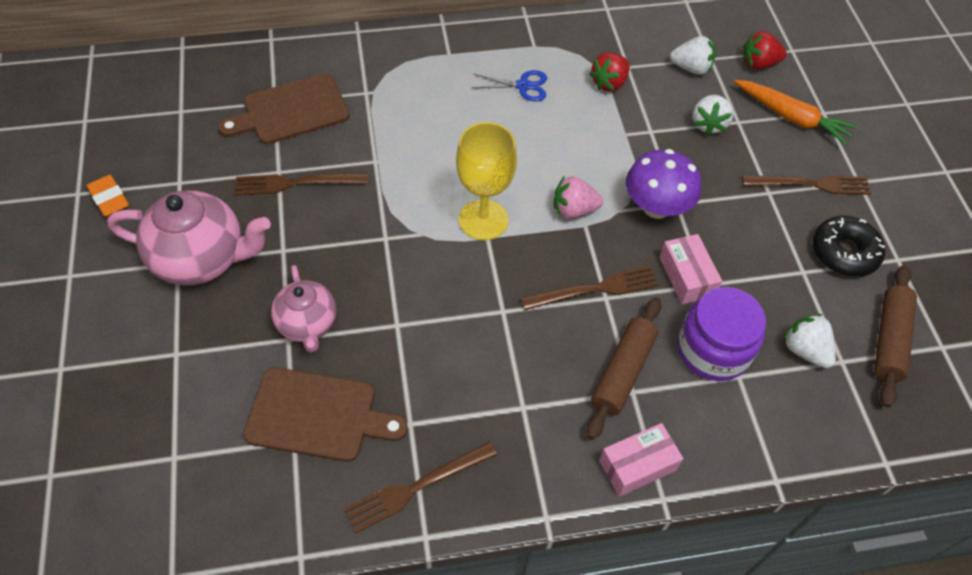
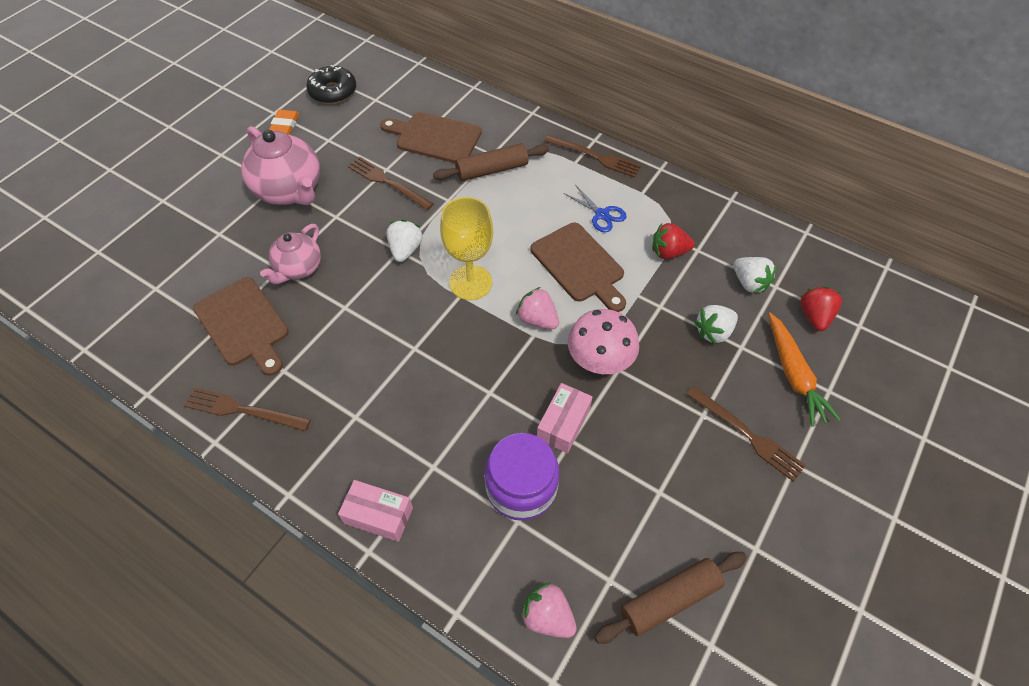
camera: 45 degrees right, 0 degrees up
brown fork [521,266,659,310] -> brown fork moved to [544,135,641,178]
brown rolling pin [586,297,661,440] -> brown rolling pin moved to [433,143,549,181]
purple mushroom [626,149,701,219] -> pink mushroom [568,309,639,374]
red strawberry [743,31,787,70] -> red strawberry turned 60 degrees clockwise [800,287,842,331]
white strawberry [783,314,836,368] -> white strawberry moved to [386,219,422,262]
black donut [813,216,885,277] -> black donut moved to [307,65,356,104]
none -> pink strawberry [520,582,577,638]
none -> brown cutting board [531,223,626,312]

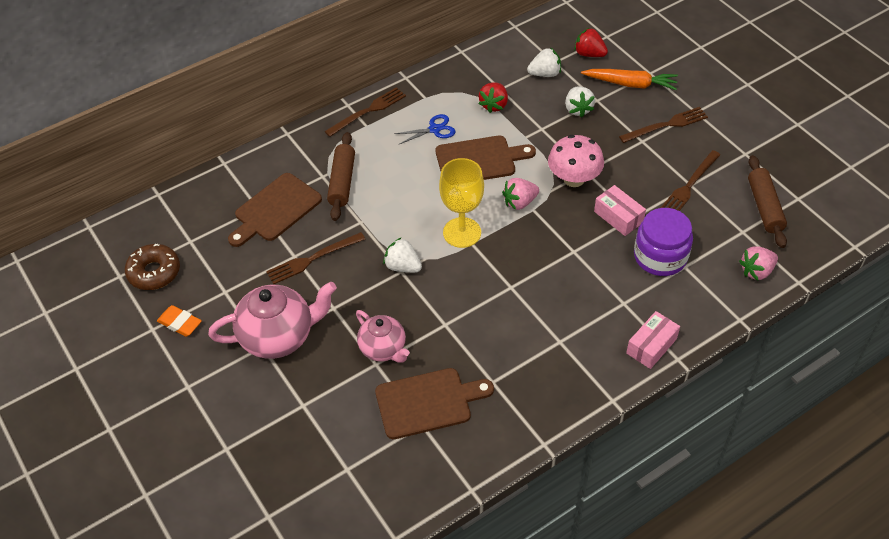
camera: 65 degrees left, 5 degrees down
brown fork [184,387,311,431] -> brown fork moved to [661,150,720,211]
black donut [307,65,356,104] -> brown donut [125,244,180,290]

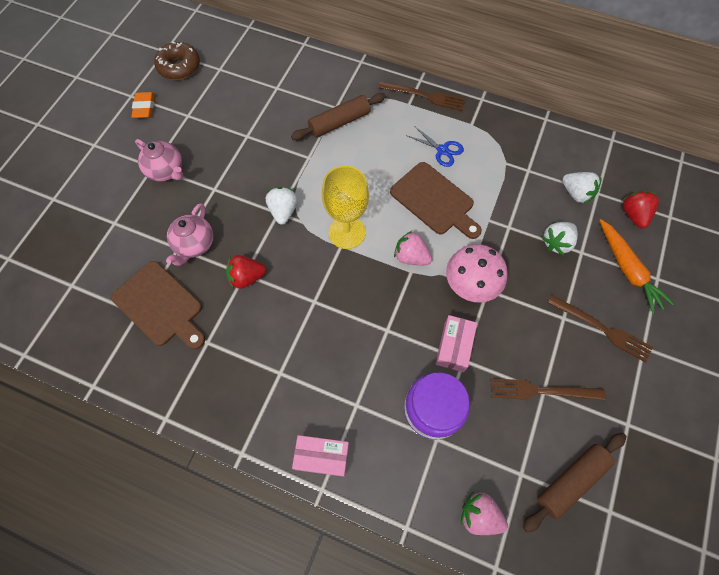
camera: 55 degrees right, 15 degrees up
pink teapot [208,282,337,359] -> pink teapot [135,139,183,182], size x0.62
brown cutting board [228,173,322,247] -> none
brown fork [266,232,365,284] -> none
red strawberry [479,82,508,113] -> red strawberry moved to [226,255,267,289]

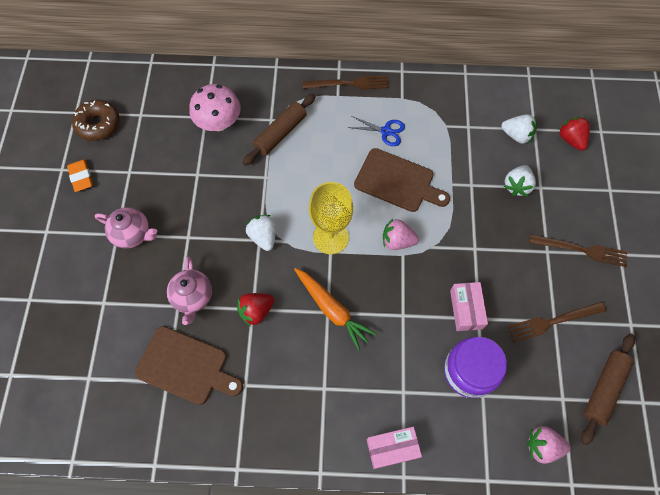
camera: 20 degrees left, 0 degrees up
pink mushroom [446,244,508,302] -> pink mushroom moved to [189,84,241,131]
orange carrot [599,219,674,314] -> orange carrot moved to [294,268,376,351]

